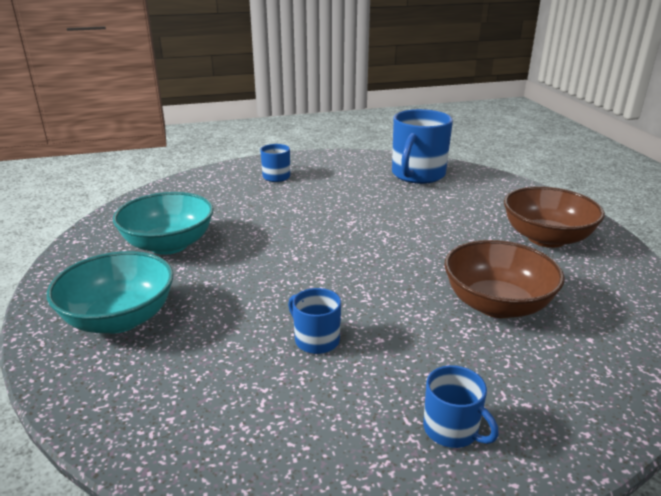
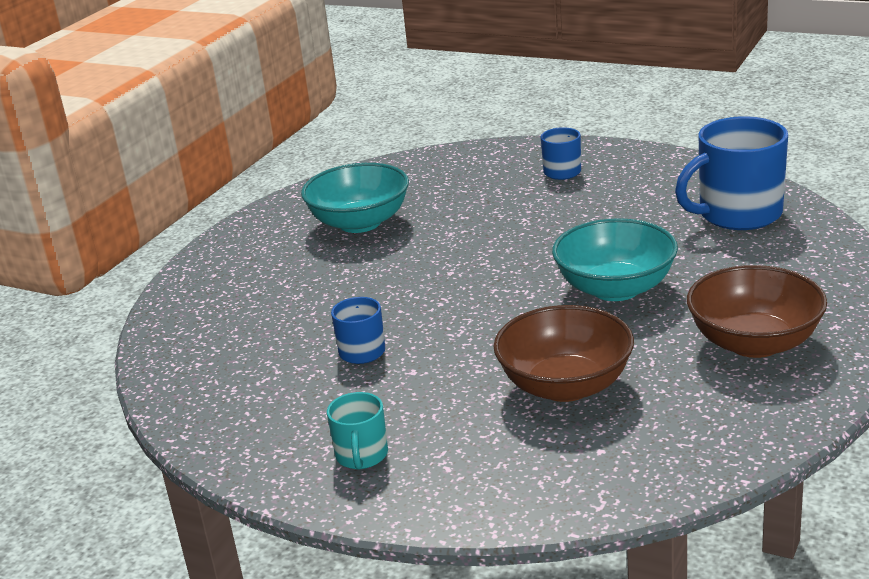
camera: 45 degrees right, 0 degrees up
turquoise bowl [47,251,173,333] -> turquoise bowl moved to [552,218,678,301]
blue mug [423,365,499,448] -> turquoise mug [327,392,388,470]

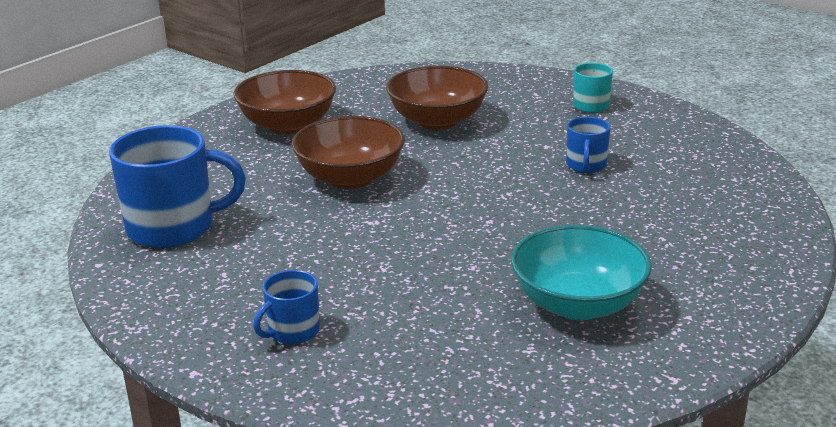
camera: 170 degrees left, 0 degrees up
turquoise bowl [552,218,678,301] -> brown bowl [292,116,405,189]

